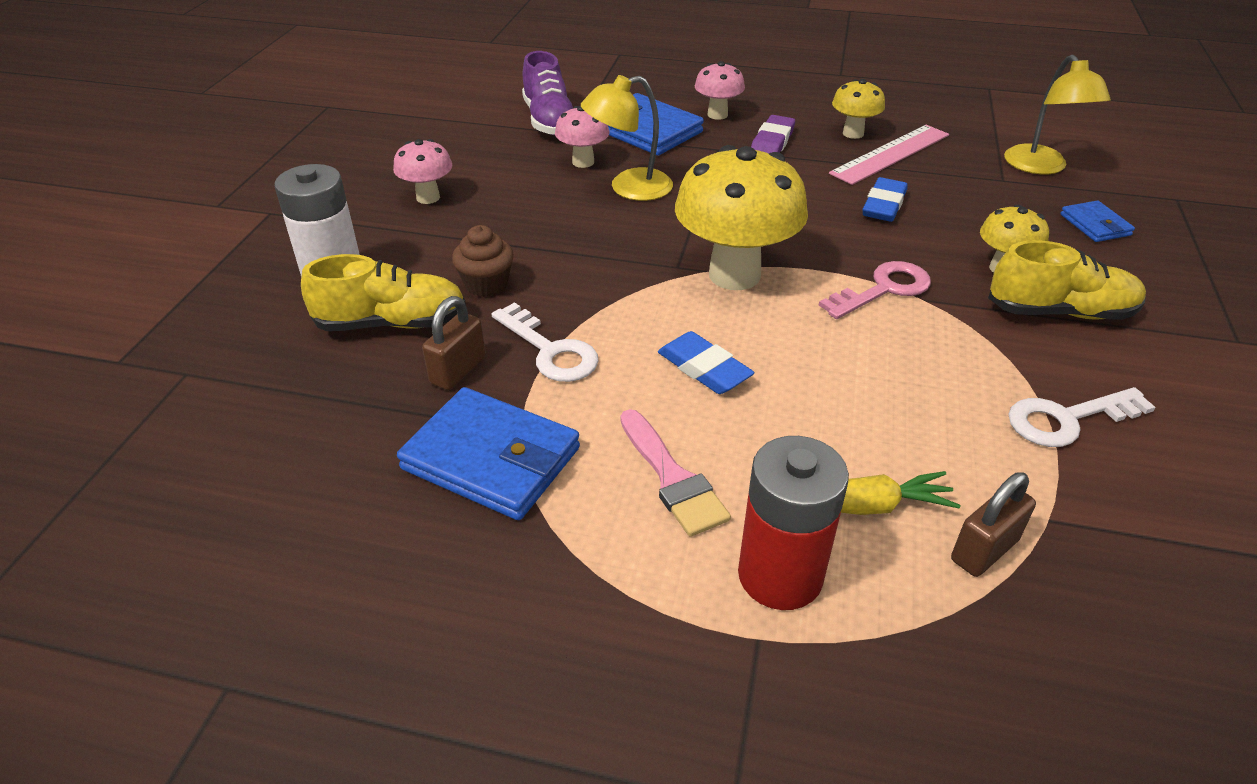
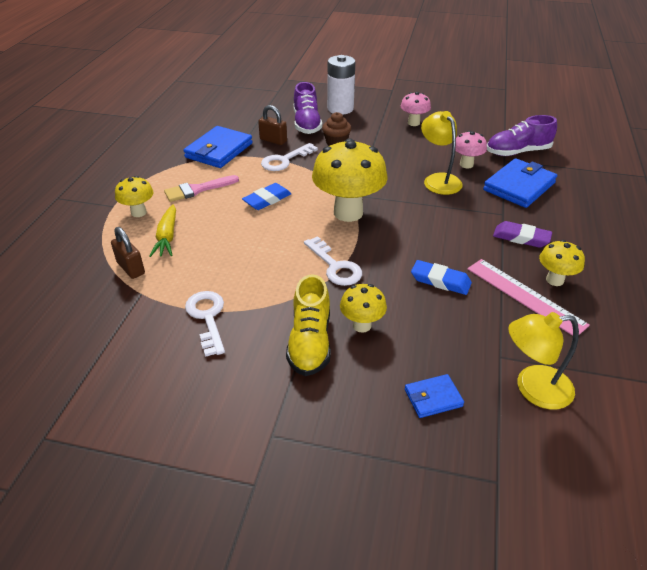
camera: 90 degrees right, 0 degrees up
yellow shoe [301,254,466,331] -> purple shoe [294,82,322,134]
pink mushroom [695,61,745,120] -> none
red battery [738,436,849,610] -> yellow mushroom [115,176,154,217]
pink key [818,261,931,319] -> white key [304,236,362,286]

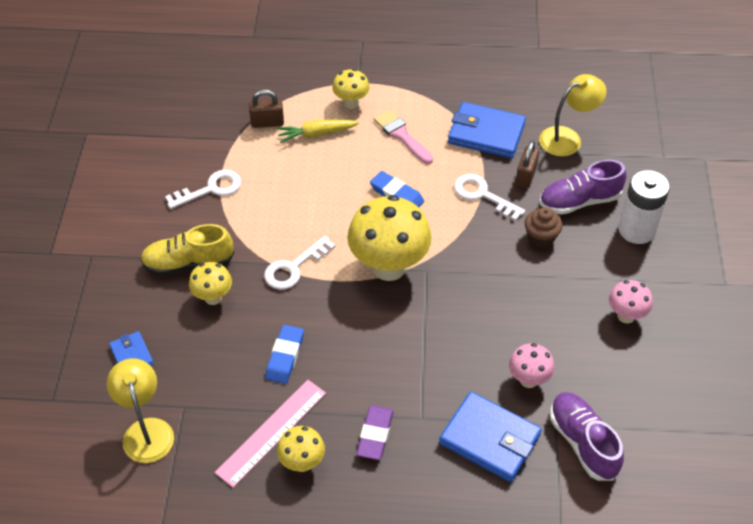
camera: 80 degrees right, 10 degrees up
brown padlock [111,227,145,279] -> brown padlock turned 45 degrees clockwise [249,89,284,128]
yellow lamp [421,111,463,195] -> yellow lamp moved to [539,74,607,157]

